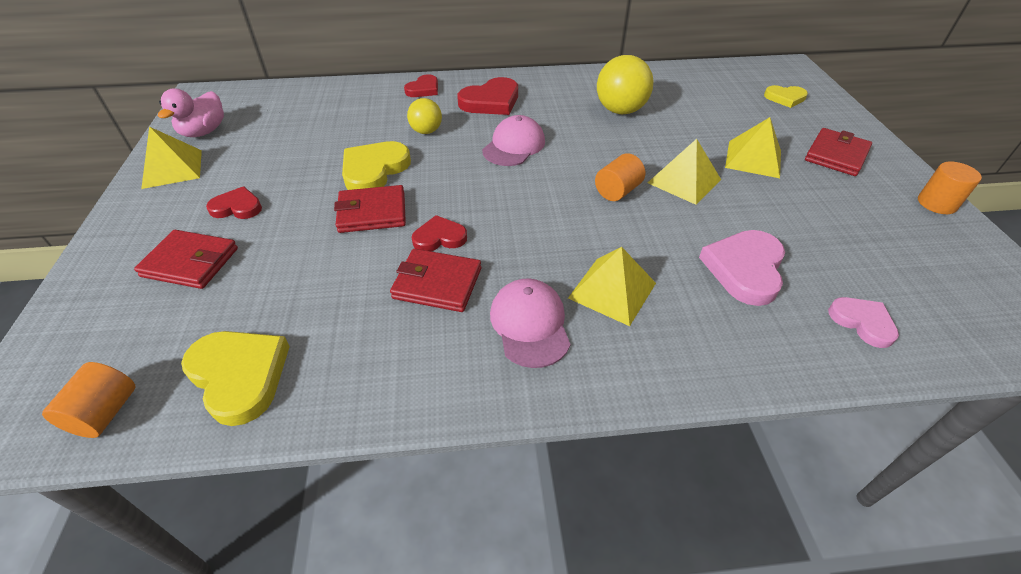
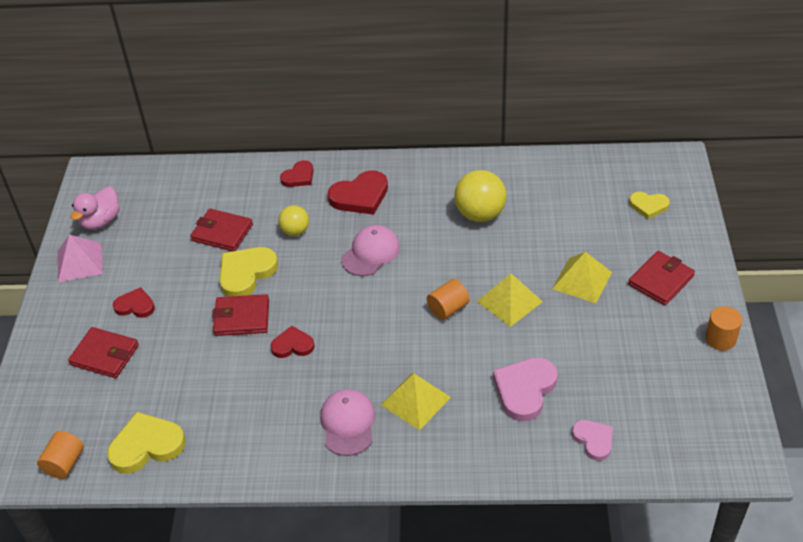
camera: 10 degrees right, 0 degrees up
yellow pyramid [141,127,202,189] -> pink pyramid [57,235,103,282]
yellow heart [181,331,290,426] -> yellow heart turned 75 degrees counterclockwise [107,412,186,474]
red wallet [390,249,481,312] -> red wallet moved to [190,209,253,251]

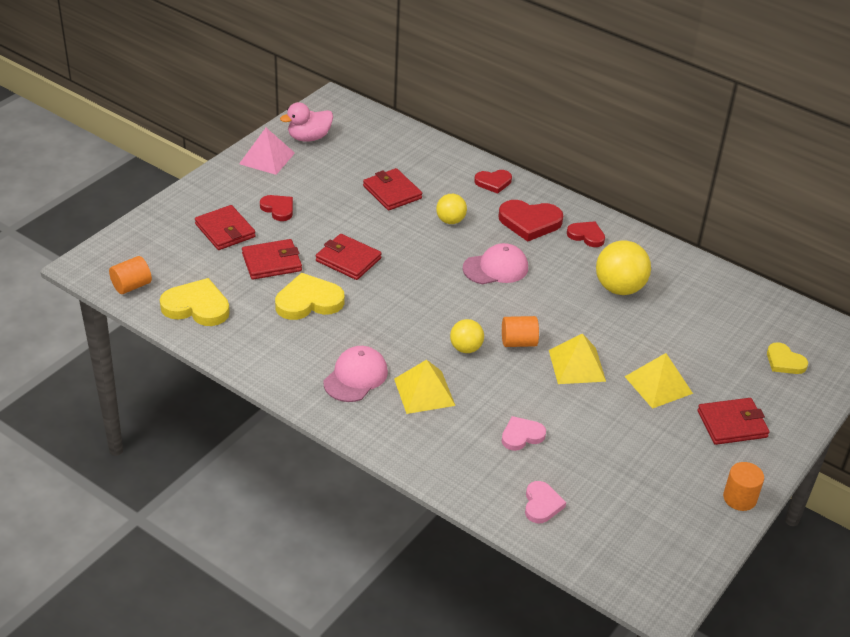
camera: 30 degrees right, 5 degrees down
yellow heart [220,247,278,297] -> yellow heart moved to [275,273,345,320]
red heart [271,326,315,358] -> red heart moved to [567,221,605,247]
pink heart [493,357,558,422] -> pink heart [502,416,546,451], size x0.61
none -> red wallet [242,239,302,280]
none -> yellow ball [450,319,484,353]

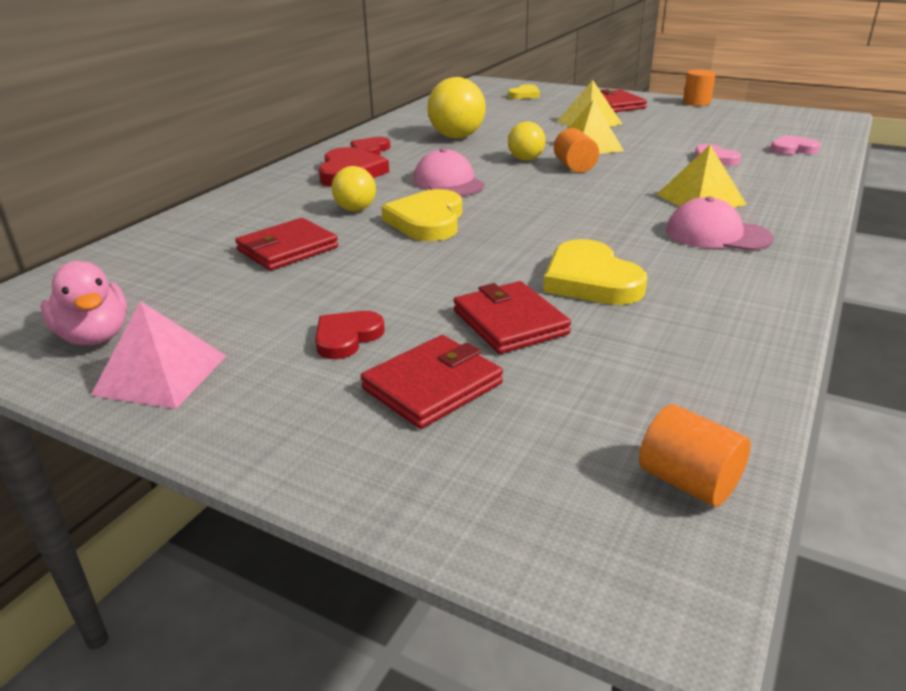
camera: 95 degrees left, 10 degrees down
yellow heart [160,278,230,326] -> yellow heart moved to [381,189,462,241]
red wallet [316,234,382,280] -> none
yellow ball [450,319,484,353] -> yellow ball moved to [508,121,546,161]
red heart [474,170,512,194] -> none

